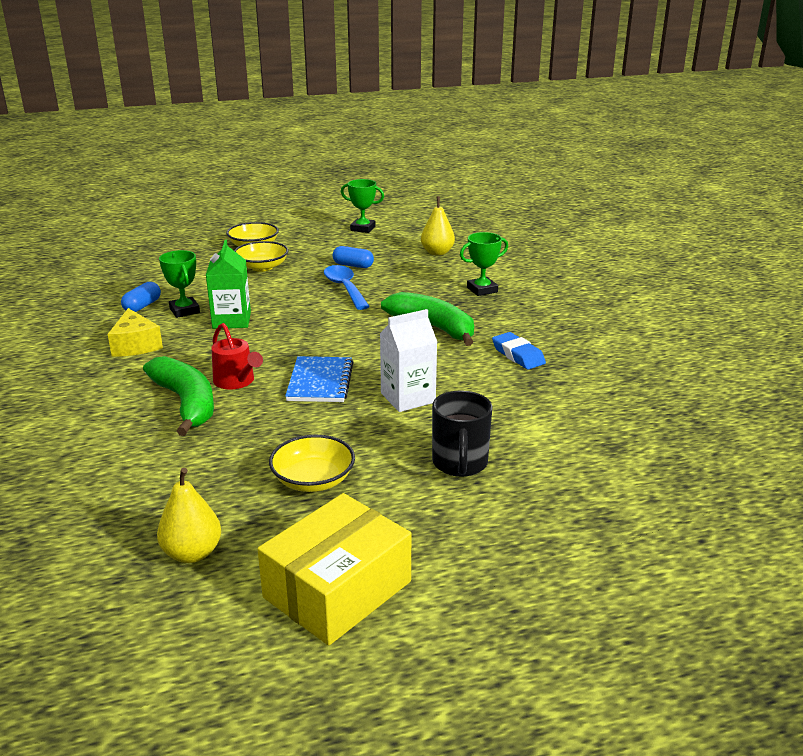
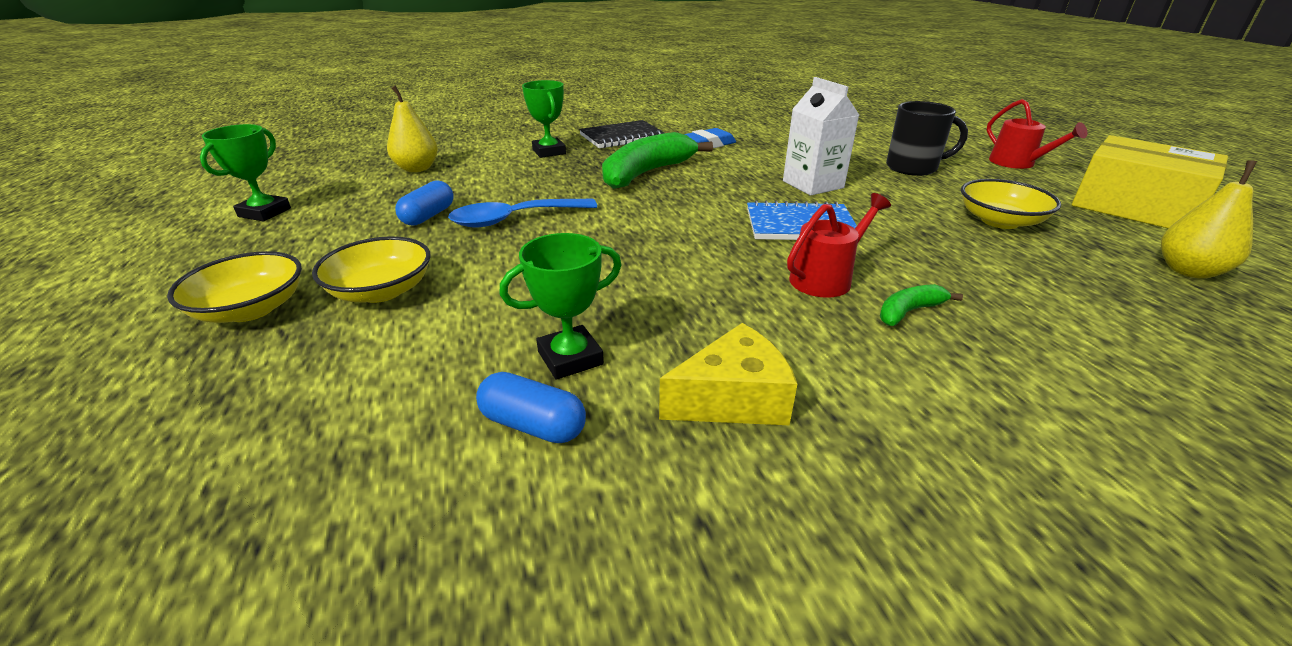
camera: 90 degrees left, 5 degrees up
green banana [143,356,214,436] -> green banana [880,284,963,326], size x0.46
green carton [206,240,251,329] -> none
none -> black notebook [579,120,665,149]
none -> red watering can [986,99,1088,169]

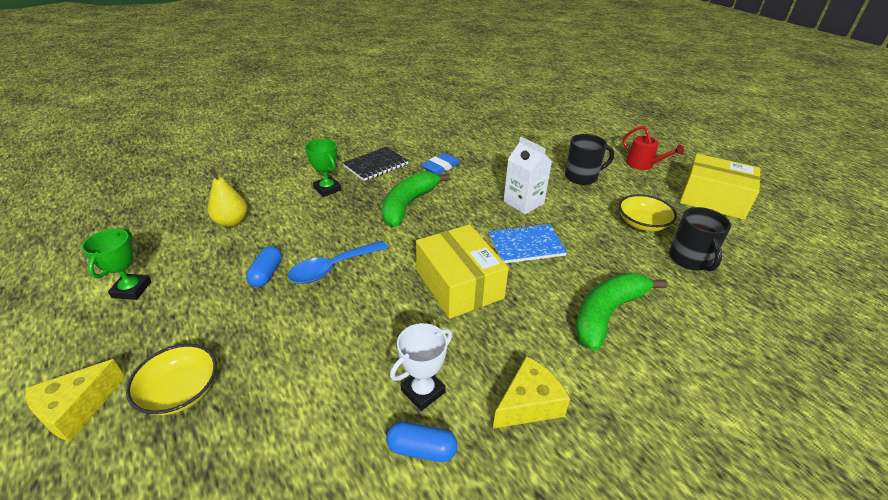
camera: 15 degrees left, 5 degrees up
yellow bowl [312,236,431,303] -> none
green trophy [499,233,621,380] -> white trophy [390,323,452,411]
red watering can [787,193,891,298] -> none
green banana [880,284,963,326] -> green banana [575,273,668,351], size x2.16
yellow pear [1161,160,1257,279] -> none
none -> yellow cheese [26,359,126,442]
none -> yellow box [416,224,509,319]
none -> black mug [669,207,731,272]

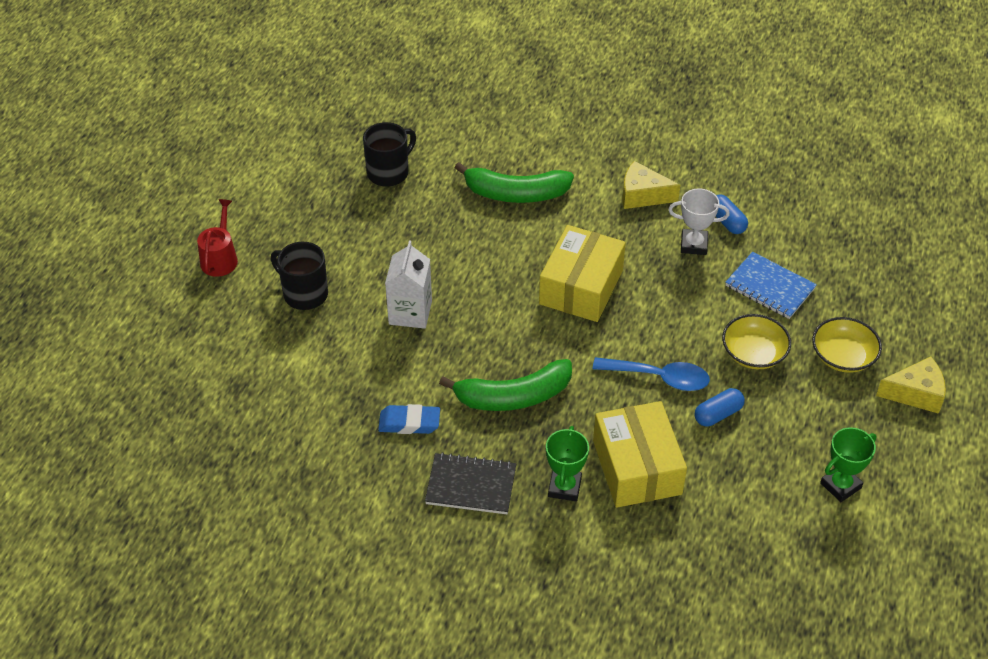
camera: 130 degrees left, 10 degrees up
yellow pear [208,168,247,227] -> none
blue notebook [489,223,567,263] -> blue notebook moved to [725,252,817,319]
yellow bowl [619,194,677,231] -> yellow bowl moved to [722,314,791,369]
yellow box [680,154,760,220] -> yellow box moved to [593,401,687,508]

